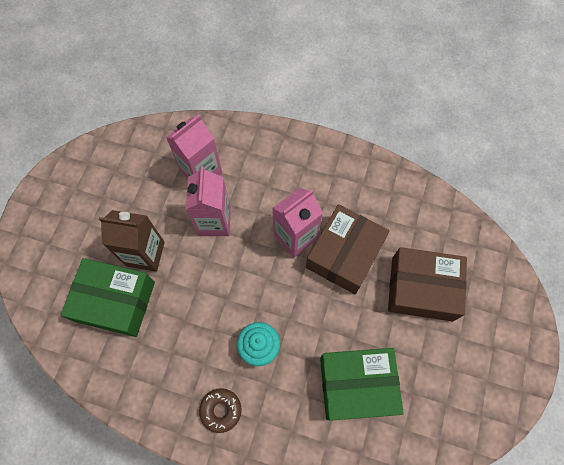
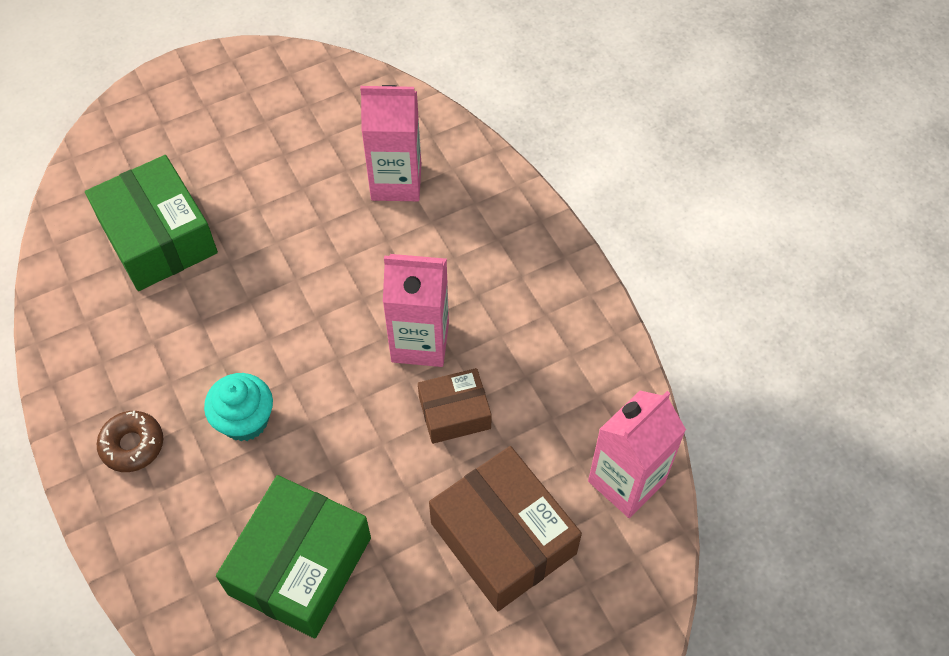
camera: 45 degrees right, 10 degrees down
brown carton [99,210,165,271] -> none
pink carton [185,166,231,236] -> pink carton moved to [588,391,686,518]
brown box [306,204,390,294] -> brown box [418,368,492,444], size x0.57
green box [320,348,404,421] -> green box turned 75 degrees clockwise [216,475,371,638]

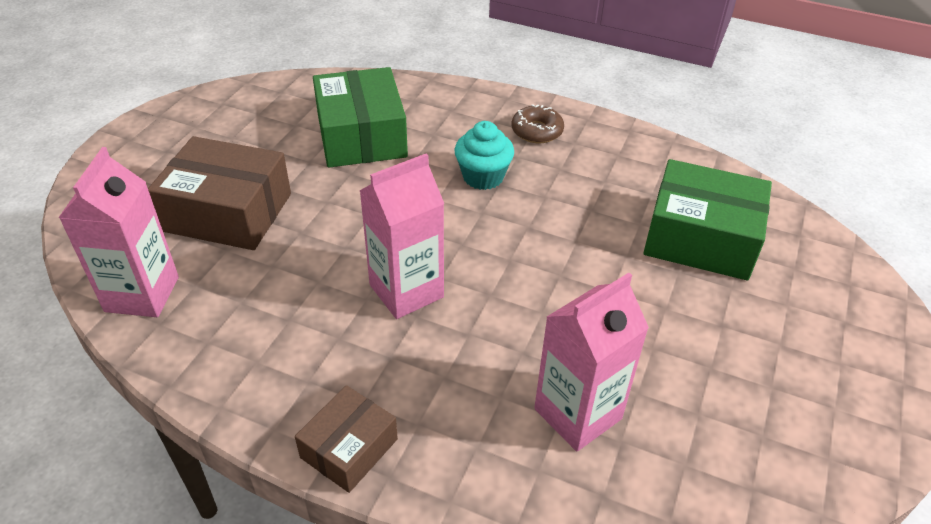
camera: 140 degrees right, 15 degrees down
brown box [418,368,492,444] -> brown box moved to [295,385,398,493]

